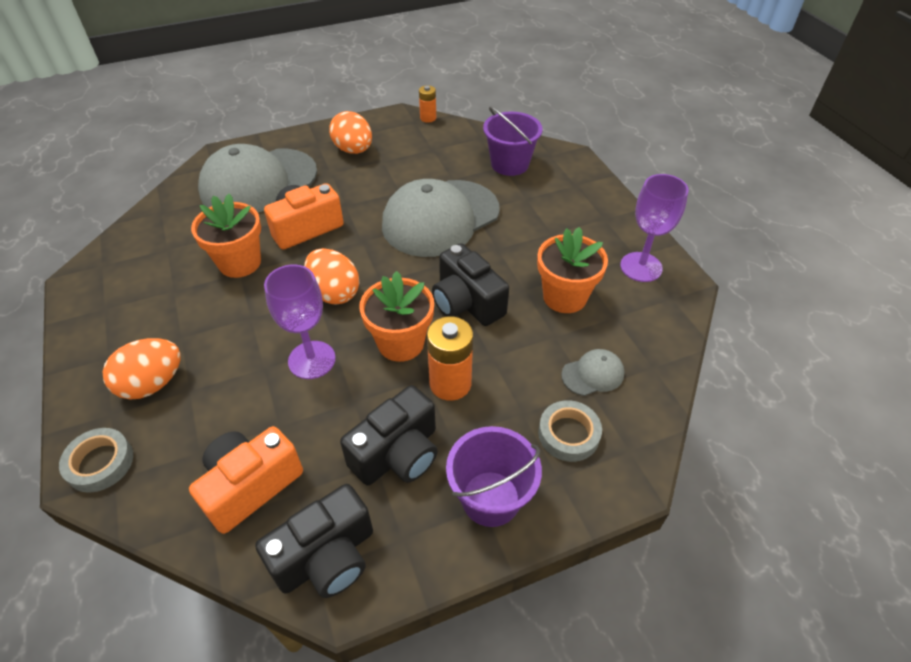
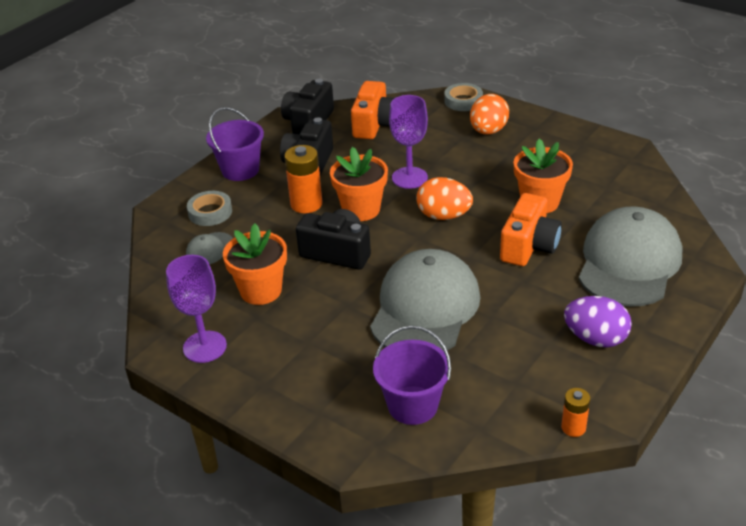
camera: 150 degrees right, 10 degrees down
orange egg [329,111,372,154] -> purple egg [564,296,632,347]

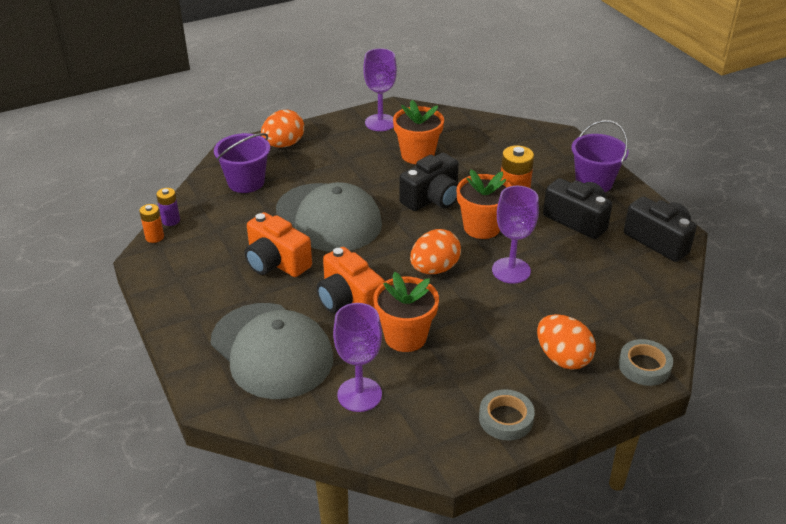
camera: 115 degrees right, 0 degrees up
grey cap [186,232,233,264] -> none
grey tape [187,191,232,226] -> grey tape moved to [479,389,535,441]
orange camera [351,81,395,139] -> orange camera moved to [245,212,312,277]
purple egg [564,296,632,347] -> none
none -> purple battery [156,188,180,226]
none -> orange egg [261,110,304,147]
none -> purple goblet [333,303,382,412]

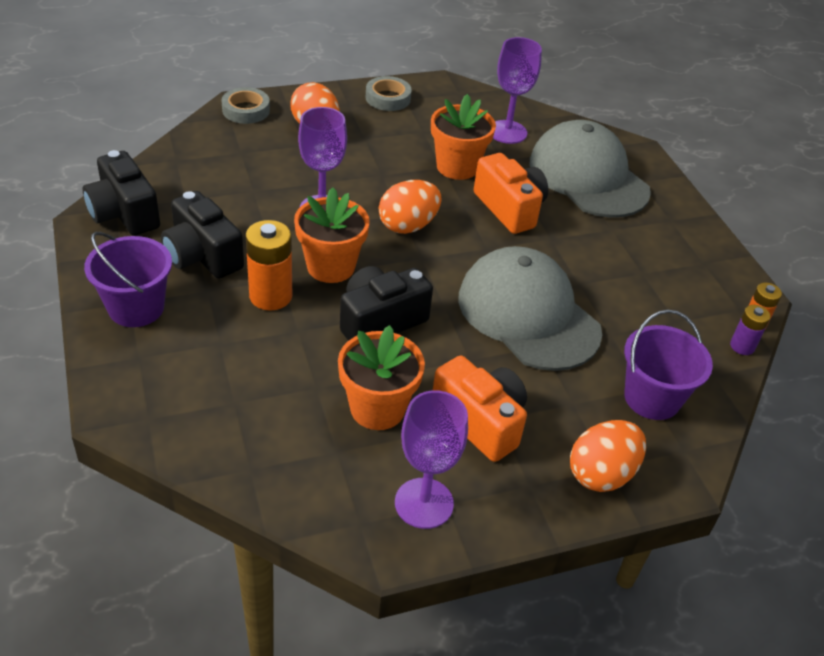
camera: 175 degrees left, 5 degrees up
orange camera [245,212,312,277] -> orange camera moved to [433,356,527,462]

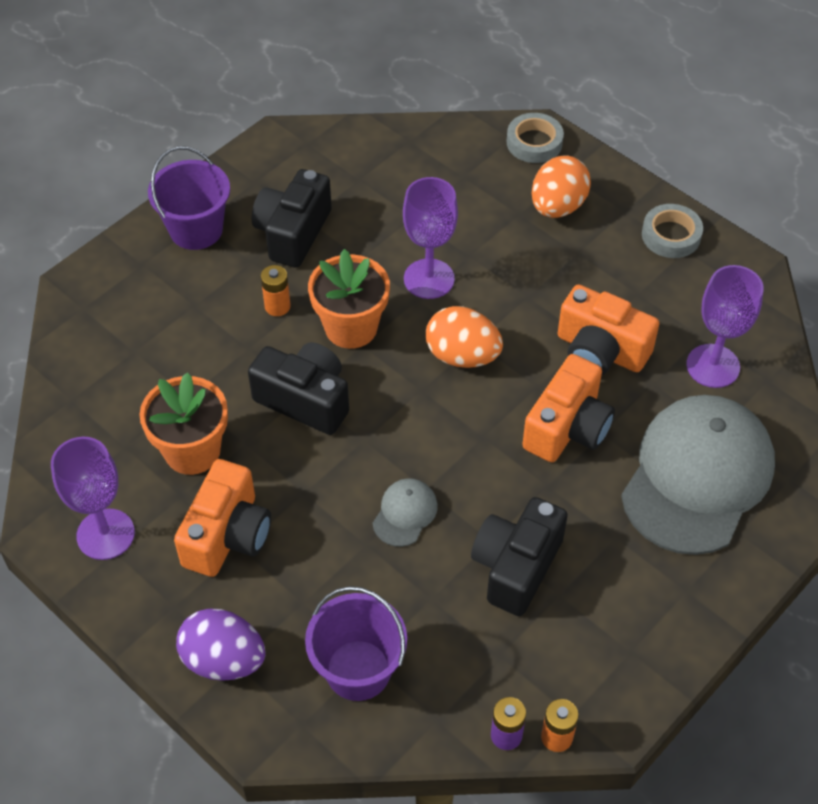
camera: 65 degrees right, 10 degrees up
black camera [83,150,160,235] -> black camera moved to [471,497,568,616]
orange battery [246,220,292,311] -> orange battery [261,265,291,316], size x0.58
orange flower pot [431,94,496,180] -> orange camera [558,284,660,376]
grey cap [459,246,602,371] -> grey cap [373,478,438,547], size x0.41
orange egg [570,420,646,492] -> purple egg [176,609,266,681]

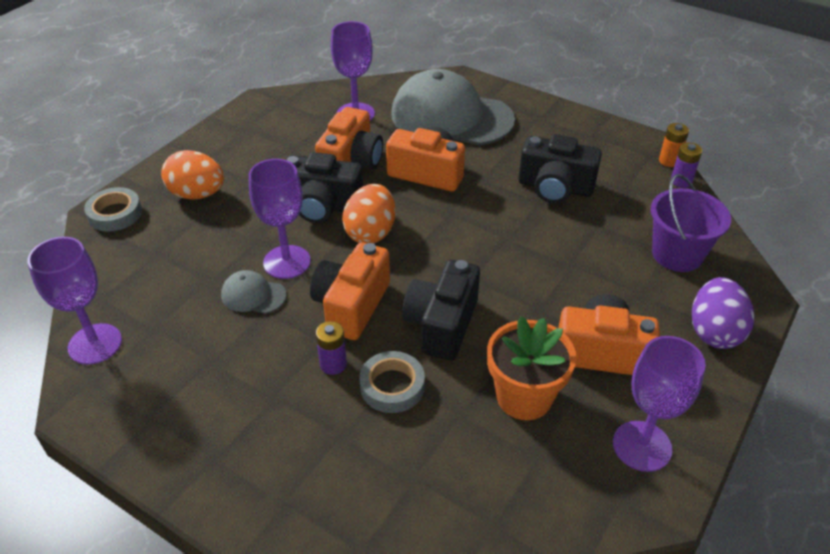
camera: 100 degrees left, 10 degrees down
purple bucket [148,146,230,250] -> none
black camera [252,169,332,268] -> black camera moved to [286,152,363,223]
orange battery [261,265,291,316] -> purple battery [316,321,347,375]
orange flower pot [308,249,390,349] -> orange camera [310,243,390,340]
grey cap [373,478,438,547] -> grey cap moved to [221,270,286,314]
grey tape [642,204,703,258] -> grey tape moved to [360,351,425,413]
none -> purple goblet [27,237,122,365]

